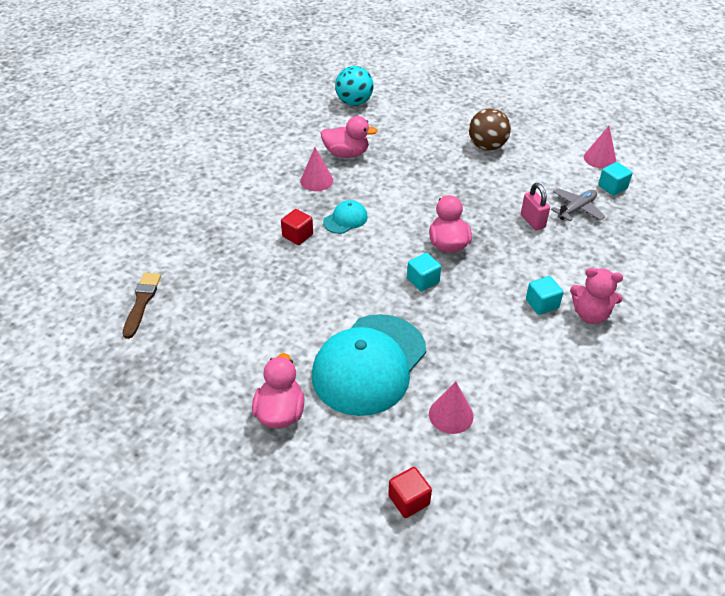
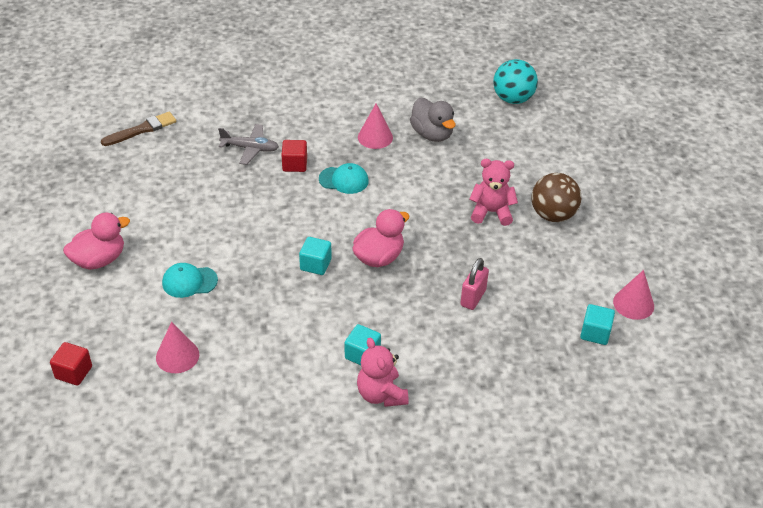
camera: 50 degrees right, 0 degrees up
turquoise cap [312,314,426,416] -> turquoise cap [162,263,218,298], size x0.44
pink duck [321,116,378,158] -> grey duck [410,98,456,142]
grey plane [551,188,605,221] -> grey plane moved to [218,124,279,165]
none -> pink teddy bear [470,159,518,226]

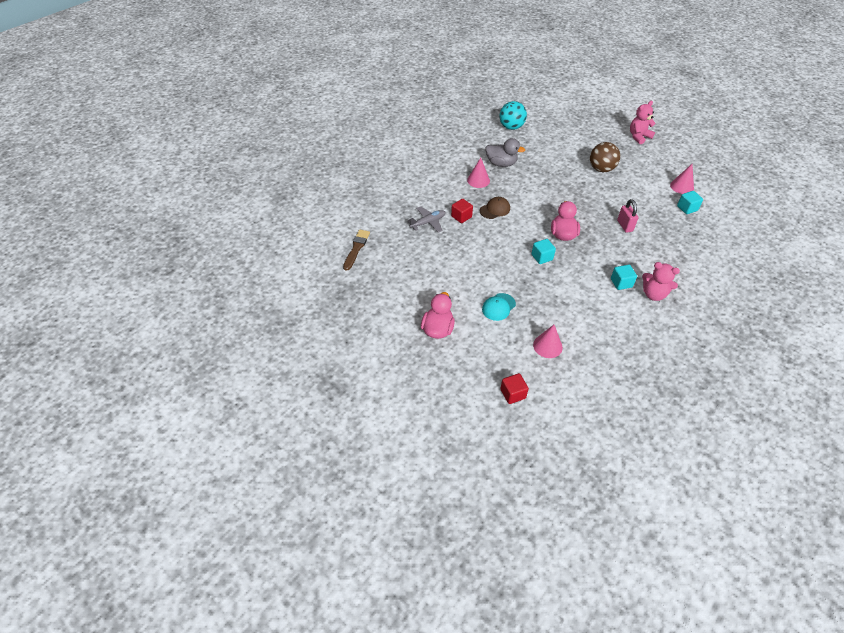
camera: 40 degrees left, 5 degrees up
turquoise cap [319,163,369,194] -> brown cap [480,197,510,219]
pink teddy bear [470,159,518,226] -> pink teddy bear moved to [630,101,656,144]

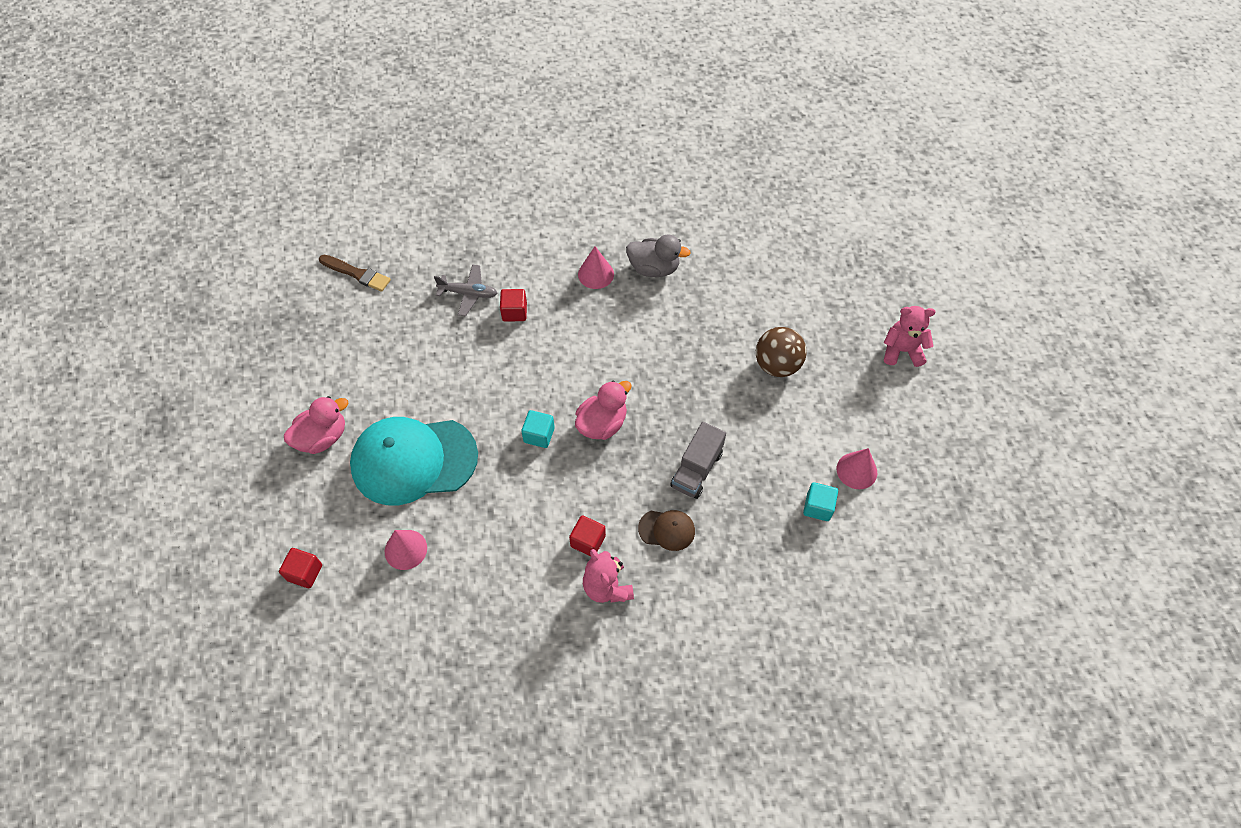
camera: 40 degrees right, 10 degrees up
brown brush [343,230,370,271] -> brown brush turned 60 degrees clockwise [319,255,391,292]
brown cap [480,197,510,219] -> brown cap moved to [638,510,695,551]
turquoise cap [482,293,516,321] -> turquoise cap [350,417,478,505], size x2.30
grey duck [485,138,525,167] -> grey duck turned 45 degrees counterclockwise [626,235,691,277]
turquoise ball [500,101,527,130] -> none
turquoise cube [611,265,637,290] -> red cube [569,515,606,556]
pink padlock [617,199,638,233] -> grey truck [670,422,726,499]

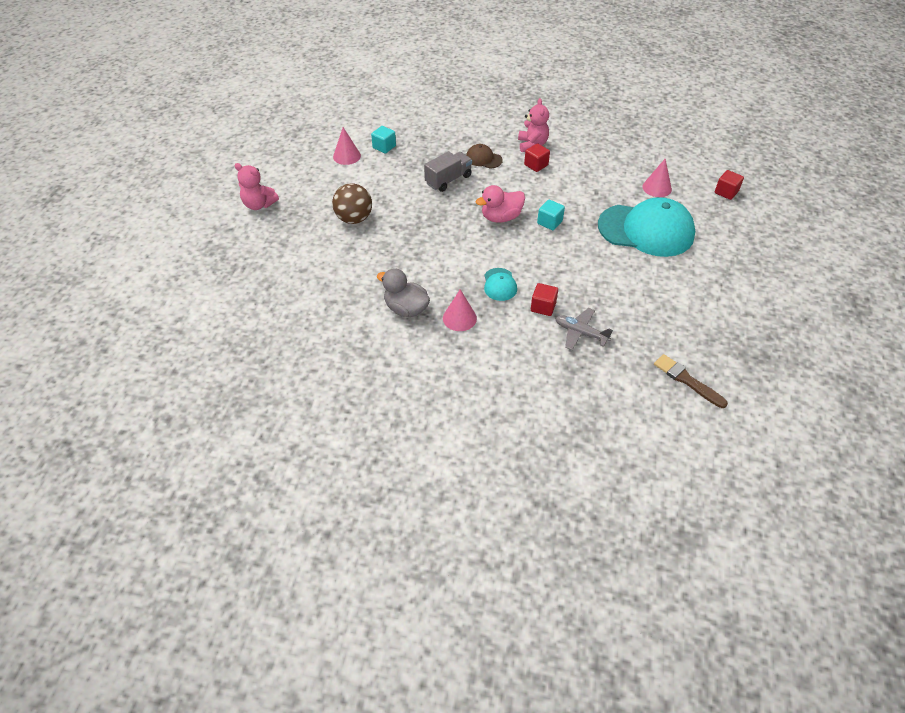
camera: 160 degrees left, 10 degrees down
pink duck [284,396,348,454] -> none
none -> turquoise cap [484,268,517,301]

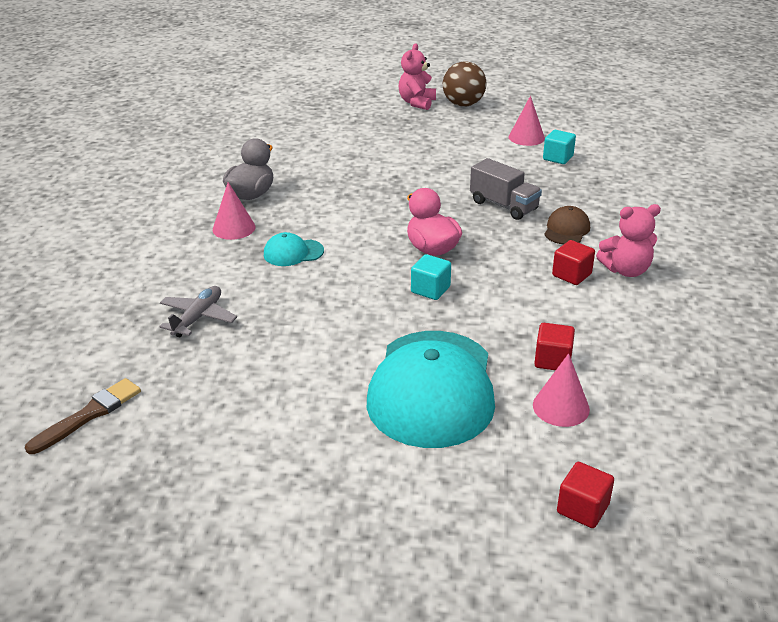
camera: 85 degrees right, 15 degrees down
brown ball [332,183,372,224] -> brown ball moved to [443,61,486,107]
red cube [531,283,558,316] -> red cube moved to [534,323,575,370]

